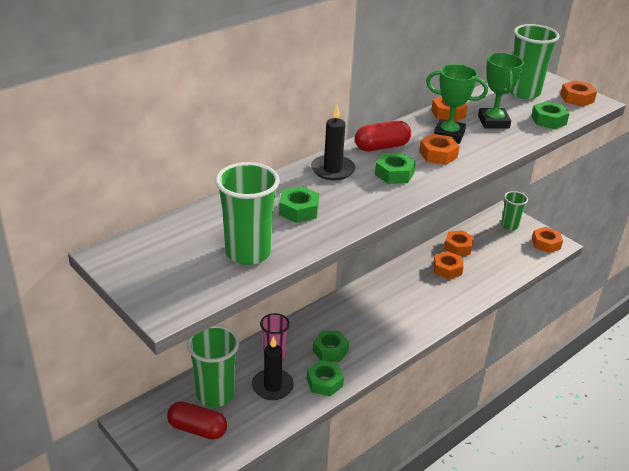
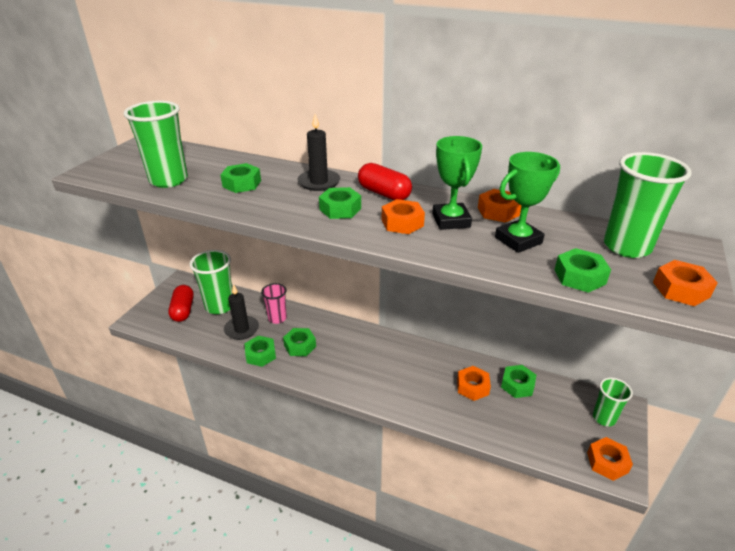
camera: 65 degrees right, 0 degrees up
orange nut [444,230,474,256] -> green nut [501,365,536,398]

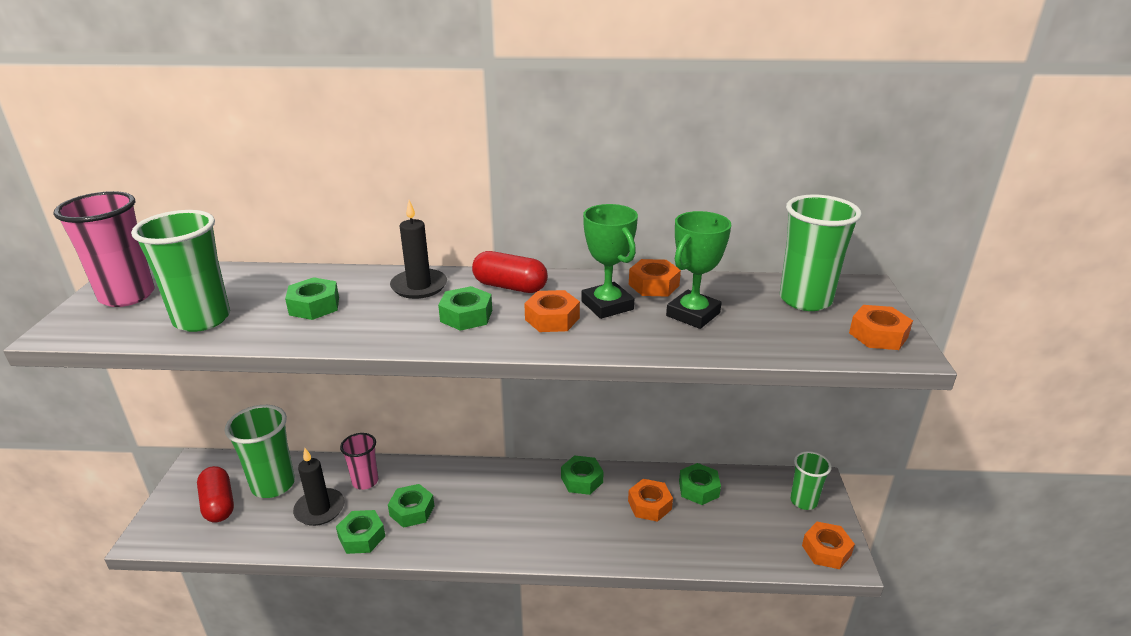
camera: 20 degrees left, 5 degrees down
green nut [554,248,611,293] -> green nut moved to [561,455,604,495]
none -> pink cup [54,191,155,307]

